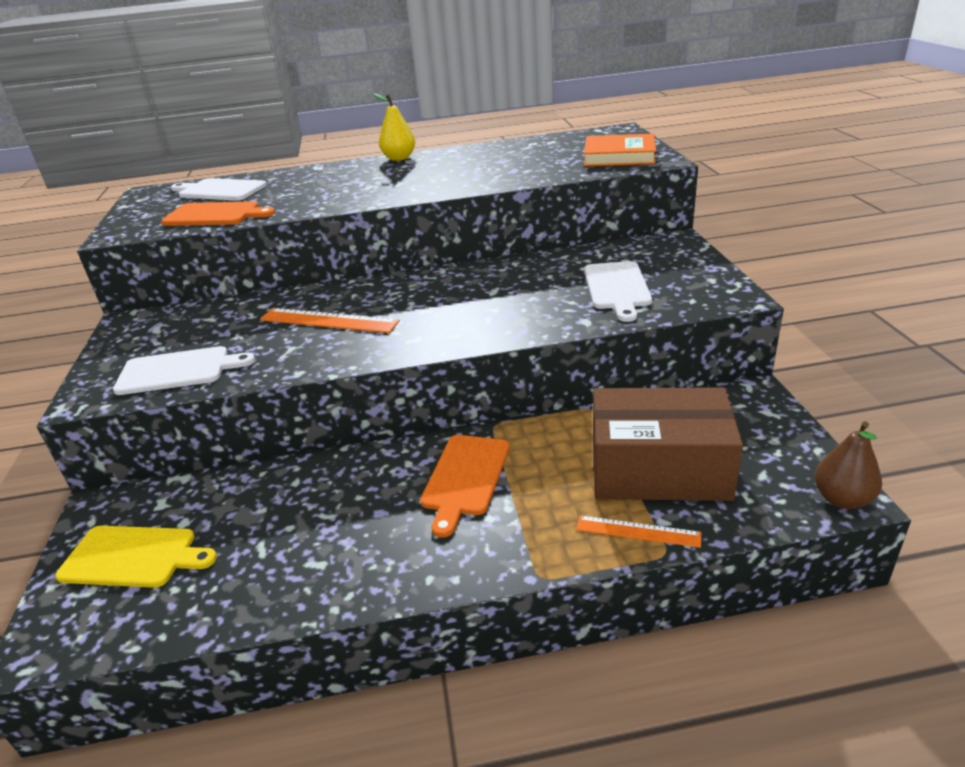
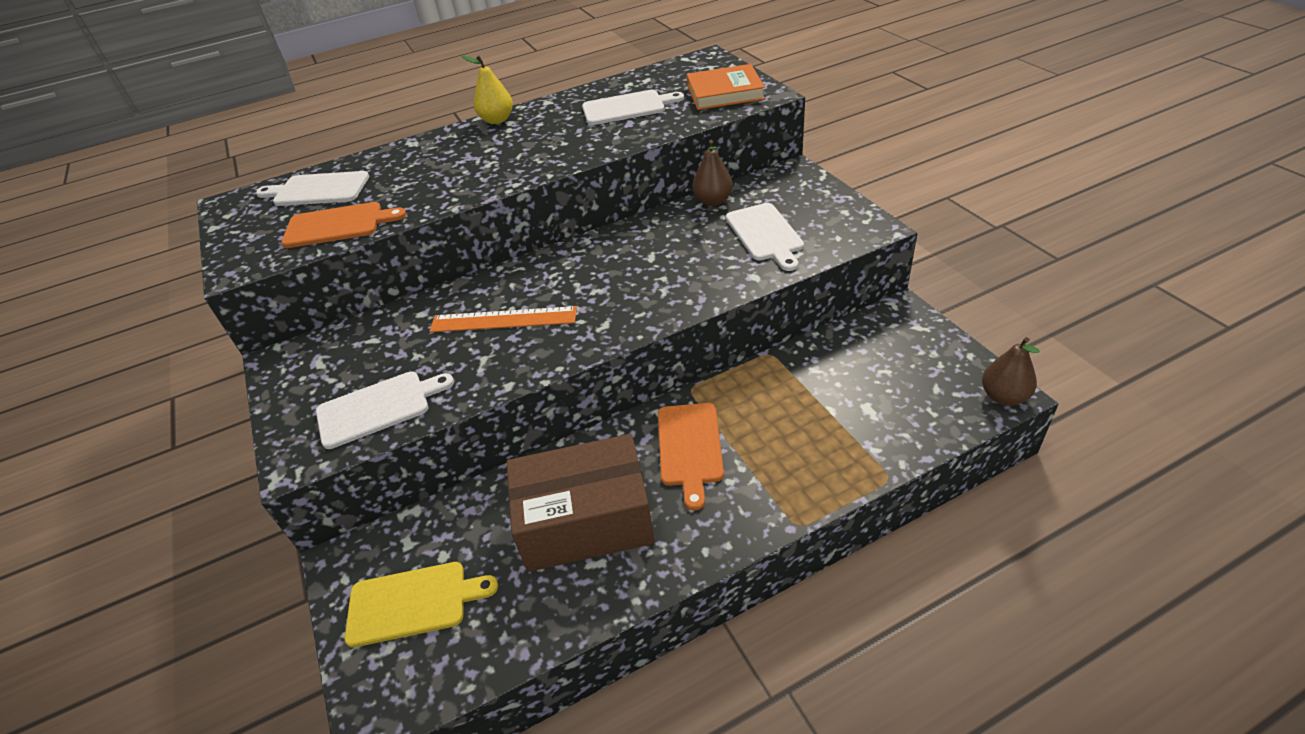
camera: 15 degrees left, 10 degrees up
orange ruler [576,515,701,548] -> none
brown box [593,387,743,501] -> brown box moved to [507,434,655,572]
none -> white cutting board [582,90,684,125]
none -> brown pear [692,140,733,206]

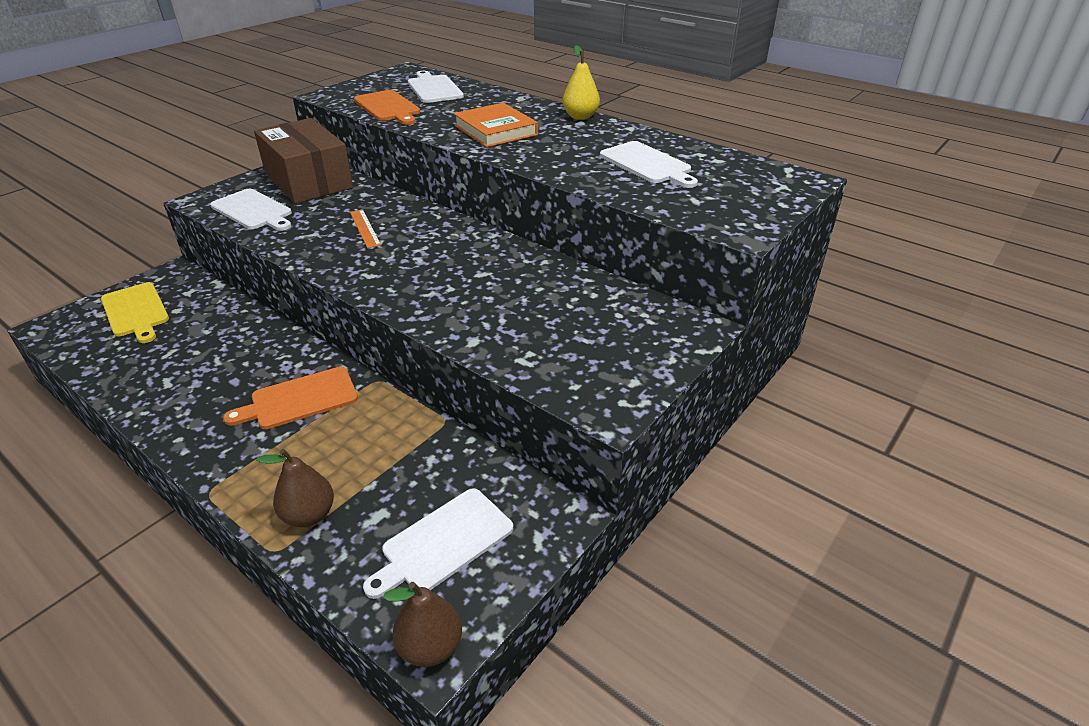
camera: 60 degrees right, 5 degrees down
orange ruler [429,306,577,332] -> orange ruler [350,209,381,248], size x0.63
brown box [507,434,655,572] -> brown box moved to [254,118,353,204]
orange book [687,64,765,110] -> orange book moved to [453,103,538,147]
brown pear [692,140,733,206] -> brown pear moved to [256,449,334,527]
white cutting board [726,203,804,271] -> white cutting board moved to [363,488,513,599]

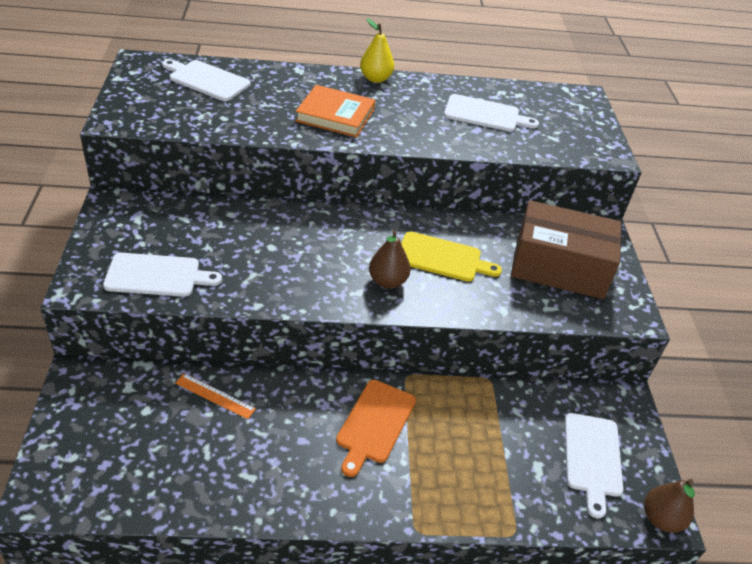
camera: 45 degrees left, 5 degrees up
yellow cutting board [101,282,169,343] -> yellow cutting board moved to [401,231,502,282]
brown box [254,118,353,204] -> brown box moved to [511,200,621,299]
brown pear [256,449,334,527] -> brown pear moved to [369,230,411,289]
orange ruler [350,209,381,248] -> orange ruler moved to [175,373,256,419]
orange cutting board [354,90,420,125] -> none

